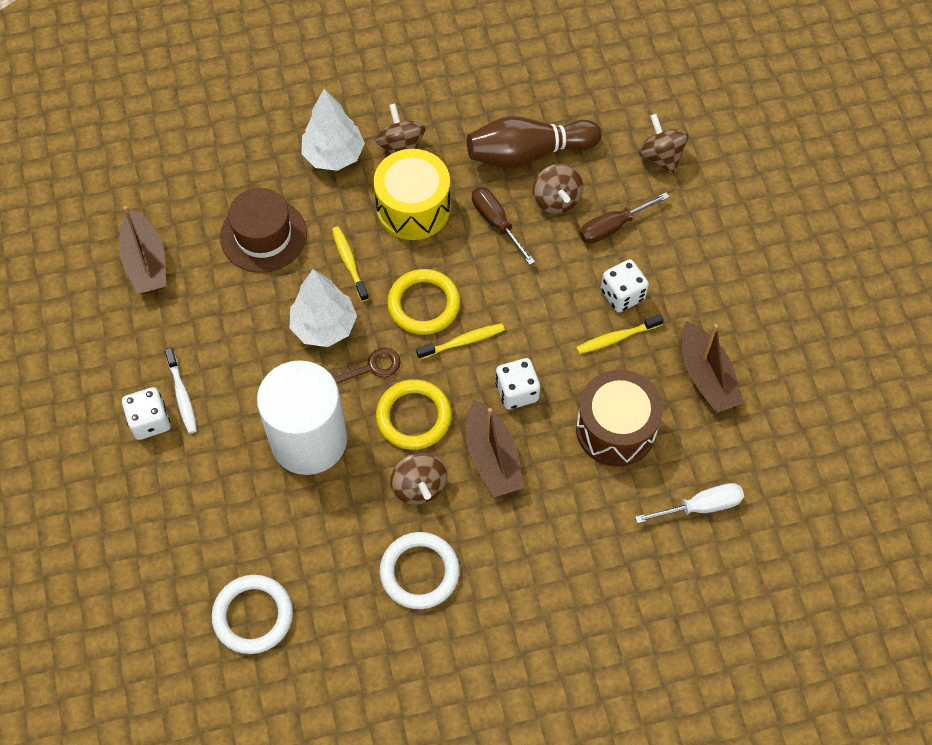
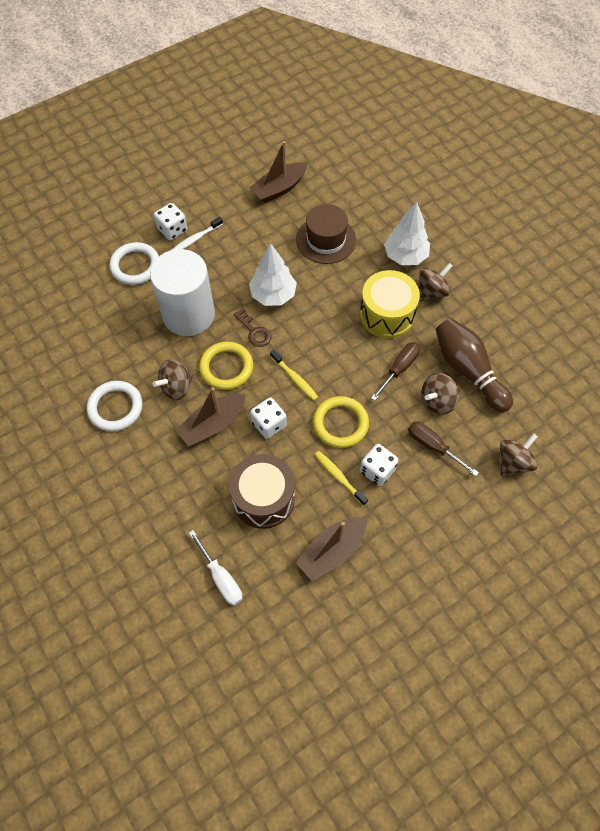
camera: 70 degrees right, 0 degrees up
white ring [212,575,293,654] -> white ring moved to [109,242,159,285]
yellow toothbrush [332,227,369,302] -> none
yellow ring [387,269,460,335] -> yellow ring moved to [313,396,369,448]

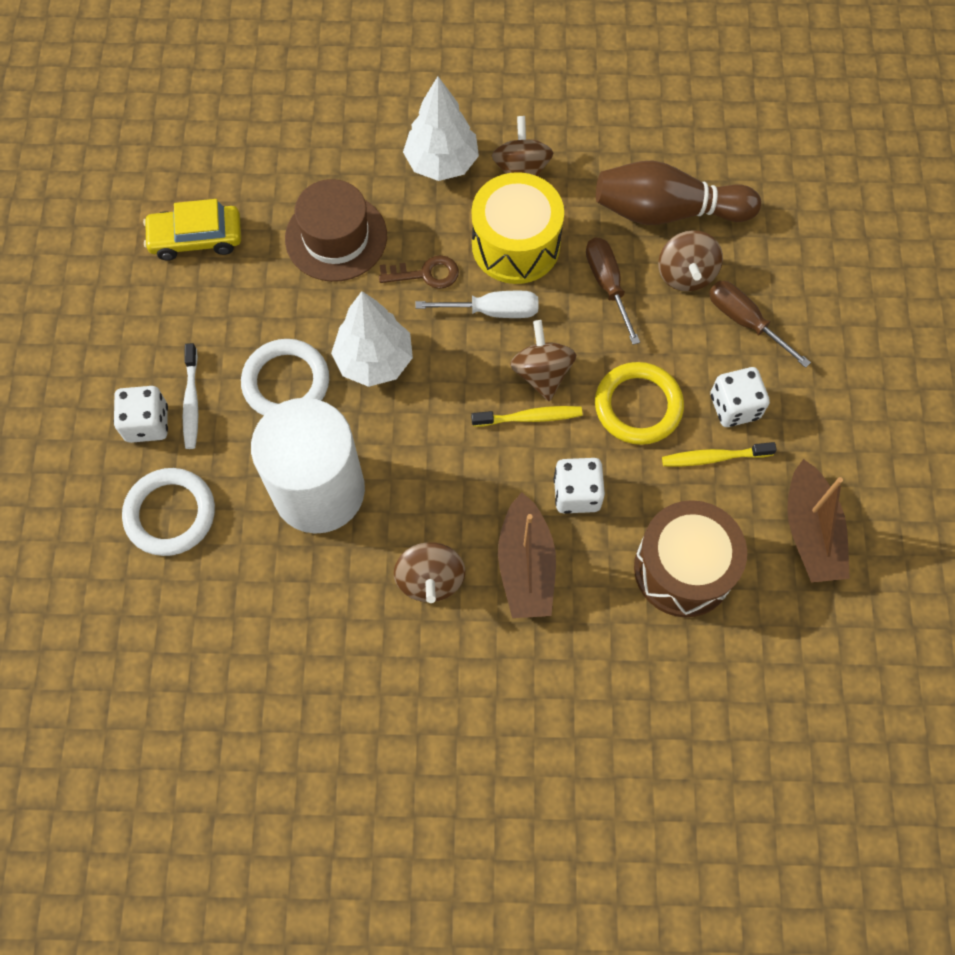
camera: 55 degrees left, 5 degrees up
white ring [87,381,143,431] -> white ring moved to [241,339,329,416]
white screwdriver [189,530,243,606] -> white screwdriver moved to [415,291,538,318]
yellow ring [199,342,253,390] -> none
brown key [233,308,271,347] -> brown key moved to [379,255,459,289]
brown boat [249,141,307,203] -> yellow car [143,199,241,260]
brown screwdriver [408,421,479,476] -> brown screwdriver turned 60 degrees clockwise [709,281,811,368]
brown spinning top [500,433,538,477] -> brown spinning top moved to [510,320,576,402]

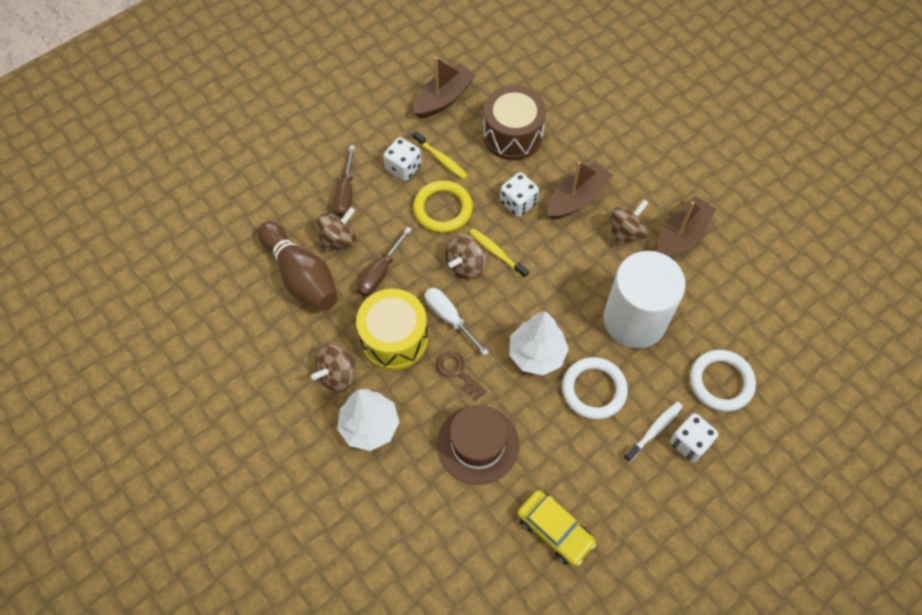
camera: 130 degrees left, 5 degrees down
none -> brown boat [657,196,716,258]

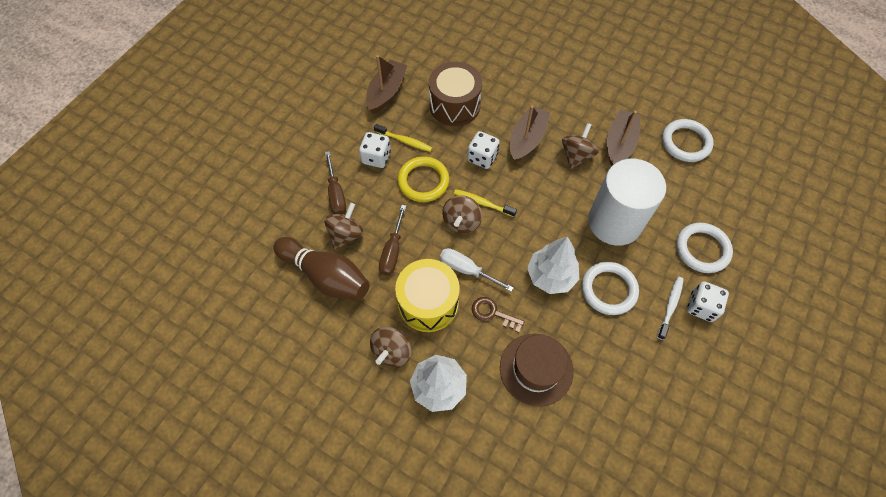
camera: 20 degrees left, 0 degrees up
yellow car [517,490,596,566] -> none
none -> white ring [662,119,714,162]

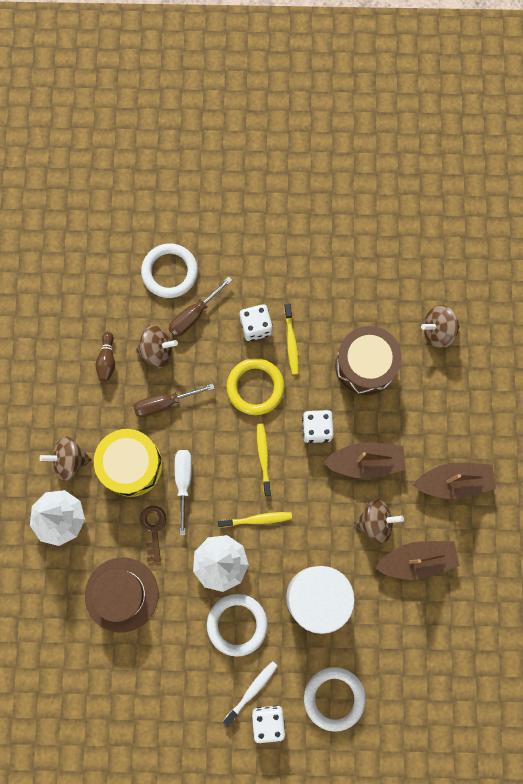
camera: 60 degrees right, 15 degrees up
brown bowling pin [273,237,369,301] -> brown bowling pin [95,332,115,382], size x0.45
brown boat [366,55,407,114] -> brown boat moved to [413,462,496,499]
brown spinning top [442,195,482,233] -> brown spinning top moved to [421,305,460,348]
white toothbrush [657,277,684,340] -> white toothbrush turned 45 degrees counterclockwise [223,661,278,727]
white ring [662,119,714,162] -> white ring moved to [141,243,198,298]
none -> yellow toothbrush [218,512,292,527]

